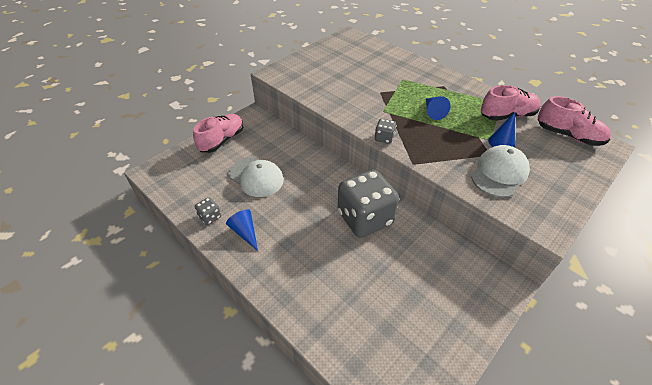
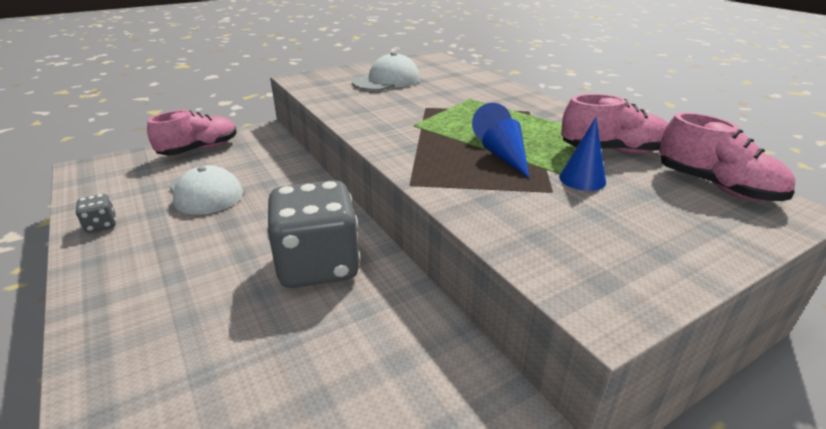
camera: 15 degrees right, 15 degrees down
blue cone [226,209,258,251] -> blue cone moved to [482,119,529,178]
grey dice [375,119,396,144] -> none
white cap [471,145,530,197] -> white cap moved to [352,52,420,91]

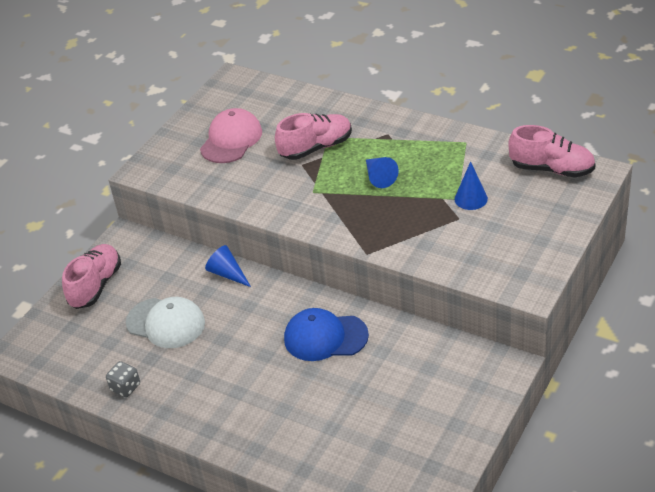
camera: 25 degrees left, 10 degrees up
grey dice [266,180,360,288] -> blue cap [284,308,369,361]
white cap [352,52,420,91] -> pink cap [200,108,262,163]
blue cone [482,119,529,178] -> blue cone moved to [205,245,251,287]
pink shoe [561,94,668,154] -> pink shoe moved to [275,113,352,160]

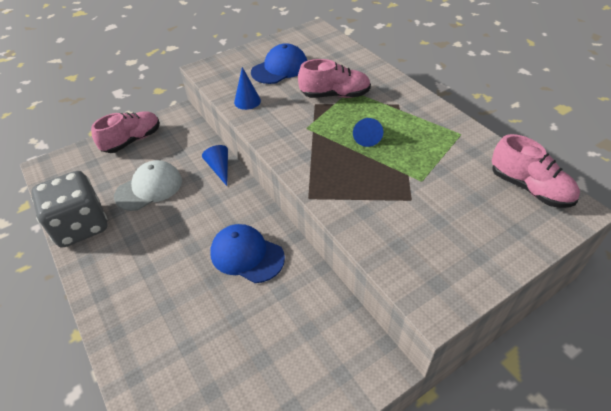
camera: 25 degrees right, 5 degrees up
grey dice [106,361,140,397] -> grey dice [31,171,107,247], size x2.44
white cap [126,297,205,348] -> white cap turned 90 degrees counterclockwise [114,160,182,211]
pink cap [200,108,262,163] -> blue cap [251,43,307,84]
blue cone [455,161,488,210] -> blue cone moved to [234,67,261,110]

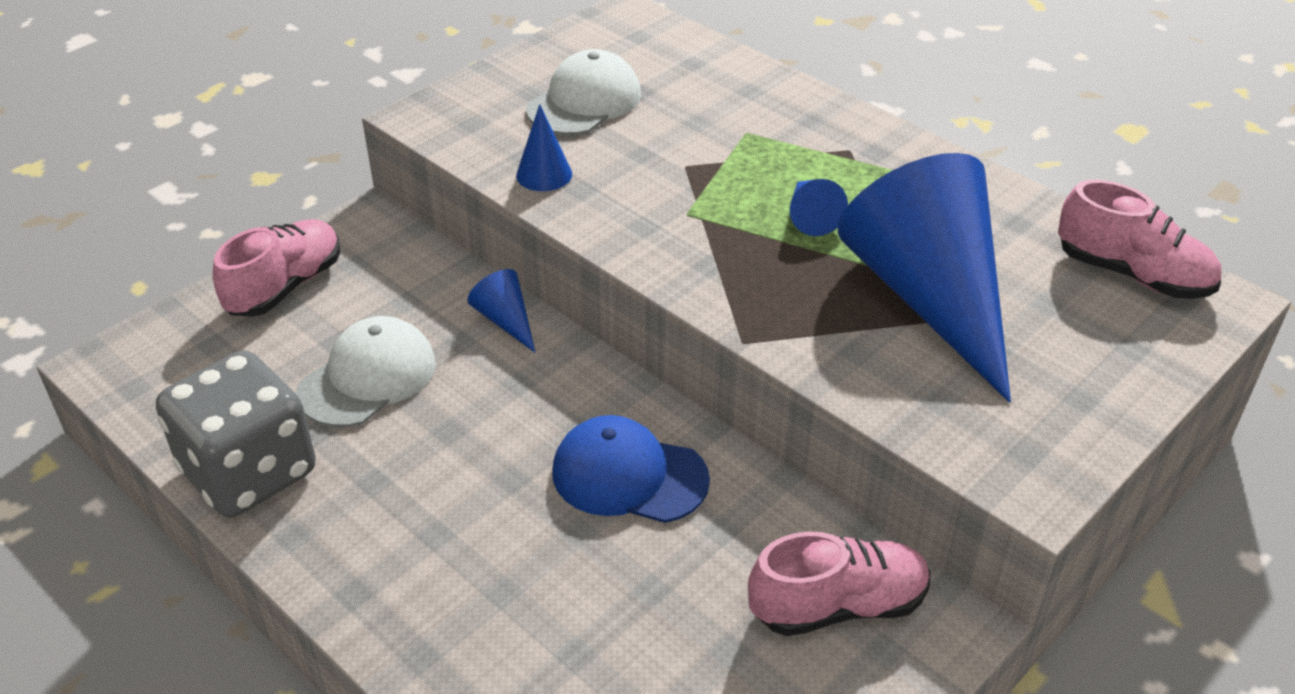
camera: 15 degrees left, 5 degrees down
blue cap [251,43,307,84] -> white cap [526,49,641,135]
pink shoe [298,59,371,98] -> pink shoe moved to [748,531,930,636]
none -> blue cone [838,153,1011,403]

